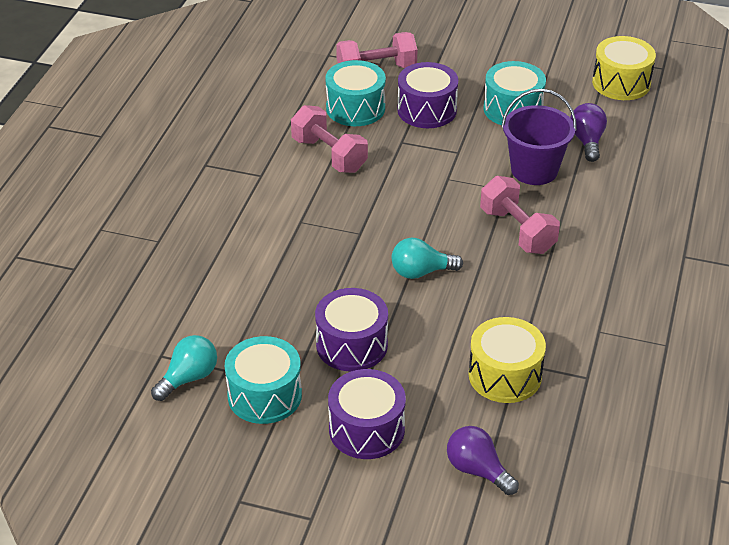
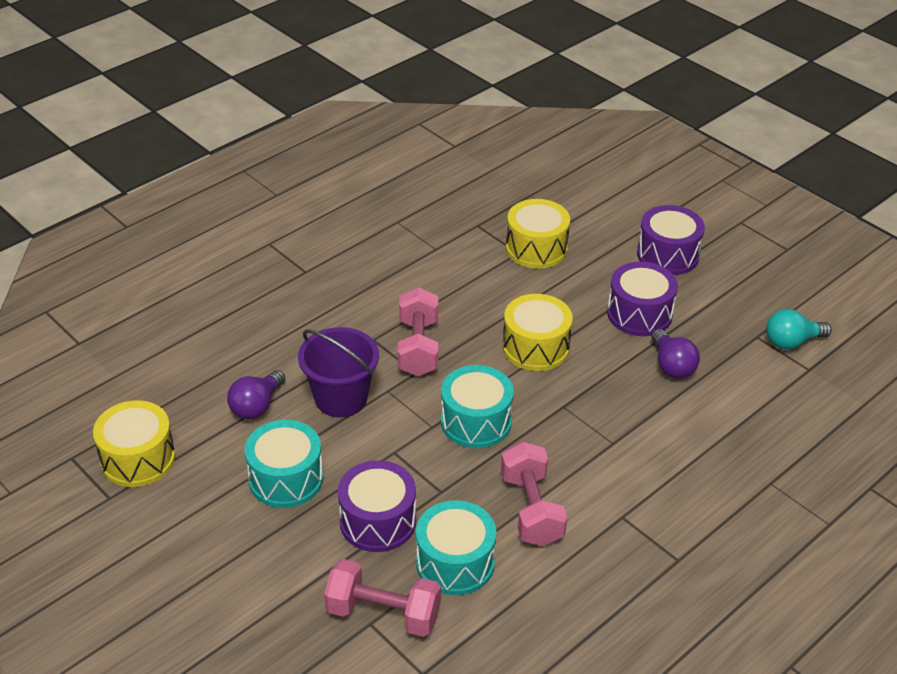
camera: 150 degrees left, 0 degrees up
turquoise drum [225,336,302,424] -> turquoise drum moved to [441,365,514,448]
turquoise light bulb [392,238,463,279] -> yellow drum [503,294,573,371]
purple light bulb [447,426,519,495] -> purple light bulb moved to [651,329,700,379]

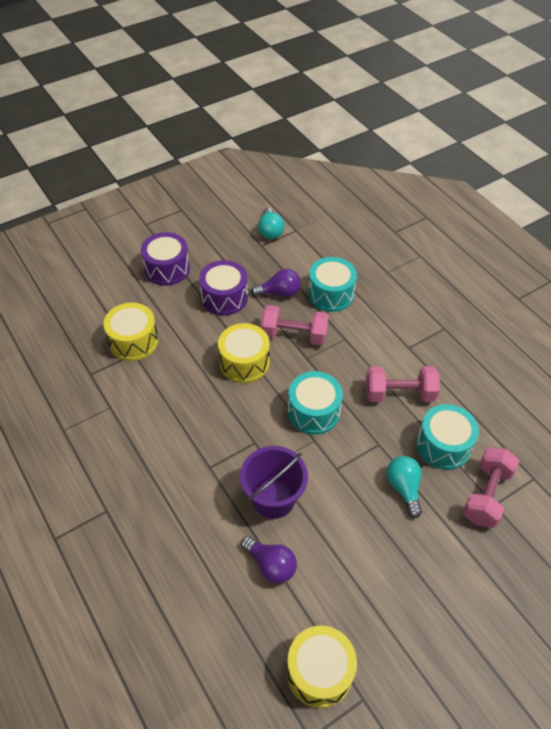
camera: 80 degrees left, 10 degrees up
turquoise drum [244,420,323,508] -> turquoise drum moved to [308,257,357,312]
purple drum [338,460,416,552] -> turquoise light bulb [387,456,422,518]
pink dumbbell [398,288,438,376] -> pink dumbbell moved to [260,305,329,345]

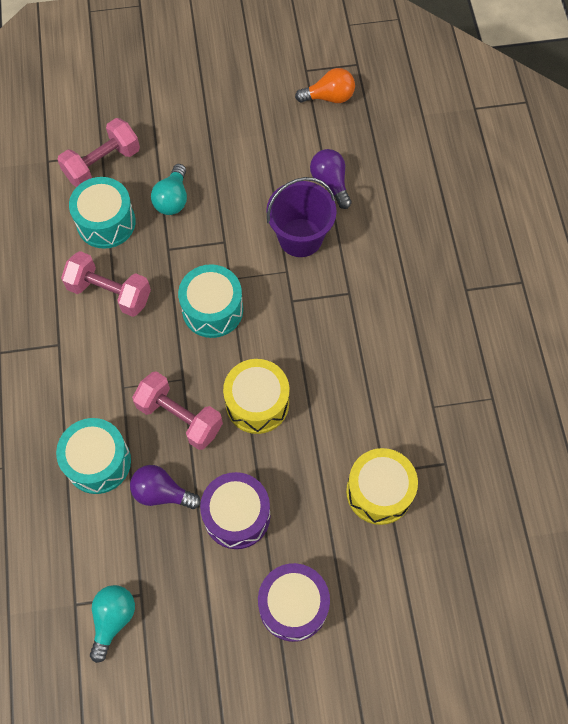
camera: 155 degrees left, 15 degrees up
yellow drum [287,626,357,708] -> orange light bulb [295,68,355,103]

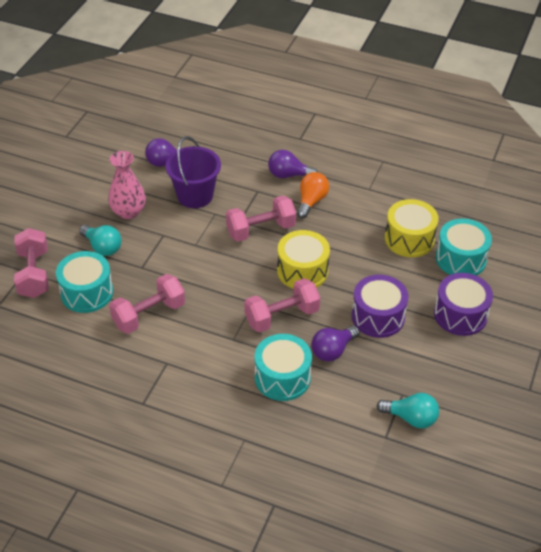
camera: 60 degrees left, 20 degrees down
turquoise light bulb [90,585,135,663] -> turquoise light bulb turned 150 degrees clockwise [376,393,439,429]
turquoise drum [178,264,243,338] -> turquoise drum moved to [436,218,492,275]
orange light bulb [295,68,355,103] -> orange light bulb moved to [297,172,329,218]
none -> pink vase [108,151,146,219]
none -> pink dumbbell [226,195,296,242]
none -> purple light bulb [268,150,318,178]

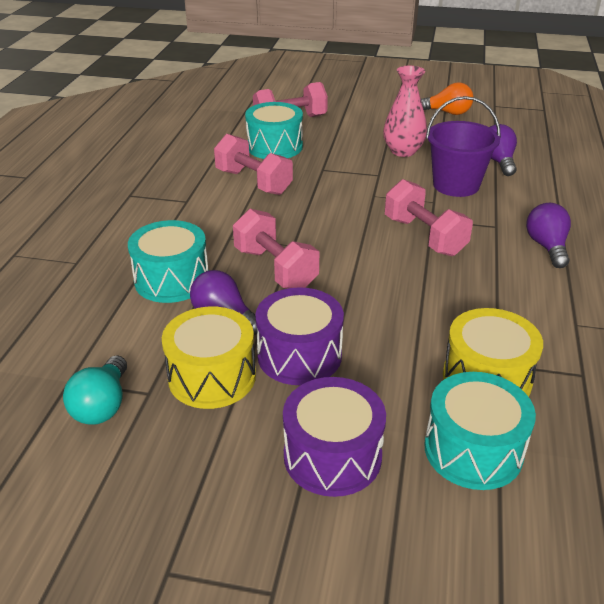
camera: 80 degrees right, 10 degrees down
turquoise light bulb [79,225,122,256] -> none
yellow drum [277,230,330,289] -> yellow drum moved to [162,307,256,409]
orange light bulb [297,172,329,218] -> orange light bulb moved to [421,82,473,115]

